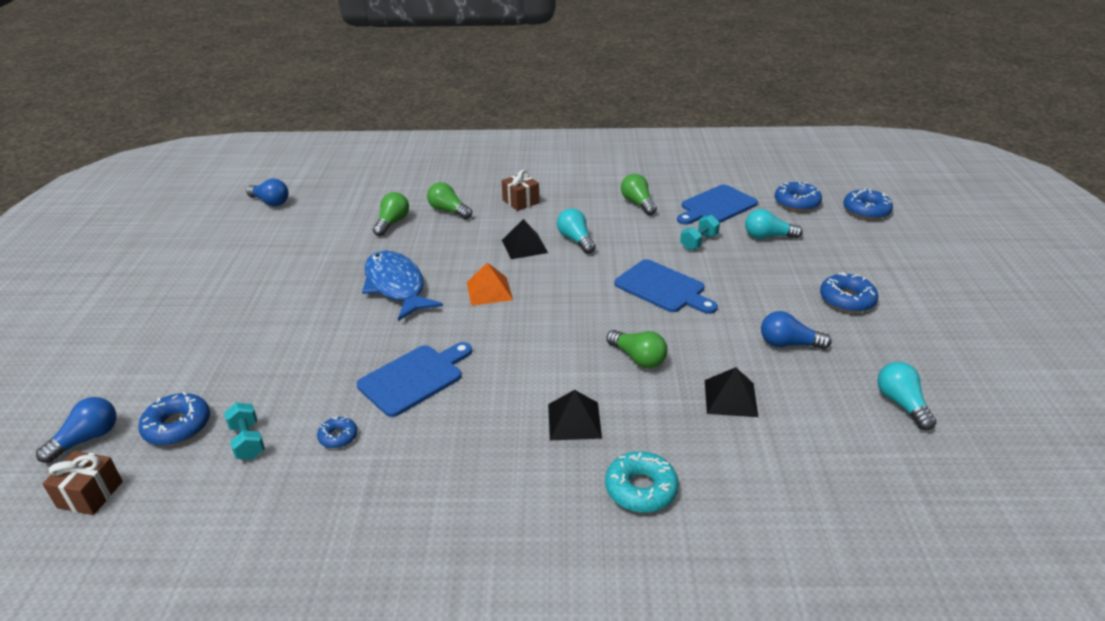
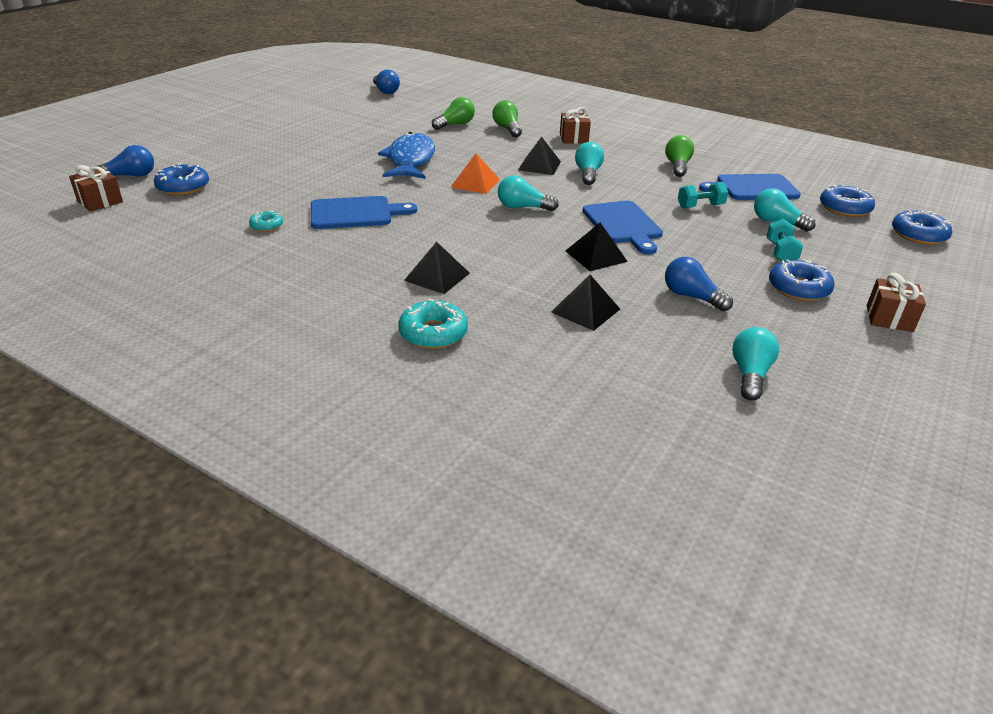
camera: 30 degrees right, 0 degrees up
turquoise dumbbell [224,402,265,460] -> turquoise dumbbell moved to [766,219,803,261]
blue donut [317,416,358,448] -> turquoise donut [249,210,283,232]
green light bulb [607,330,667,368] -> none
none -> turquoise light bulb [498,175,559,211]
none -> black pyramid [566,223,628,271]
none -> brown gift [867,273,926,332]

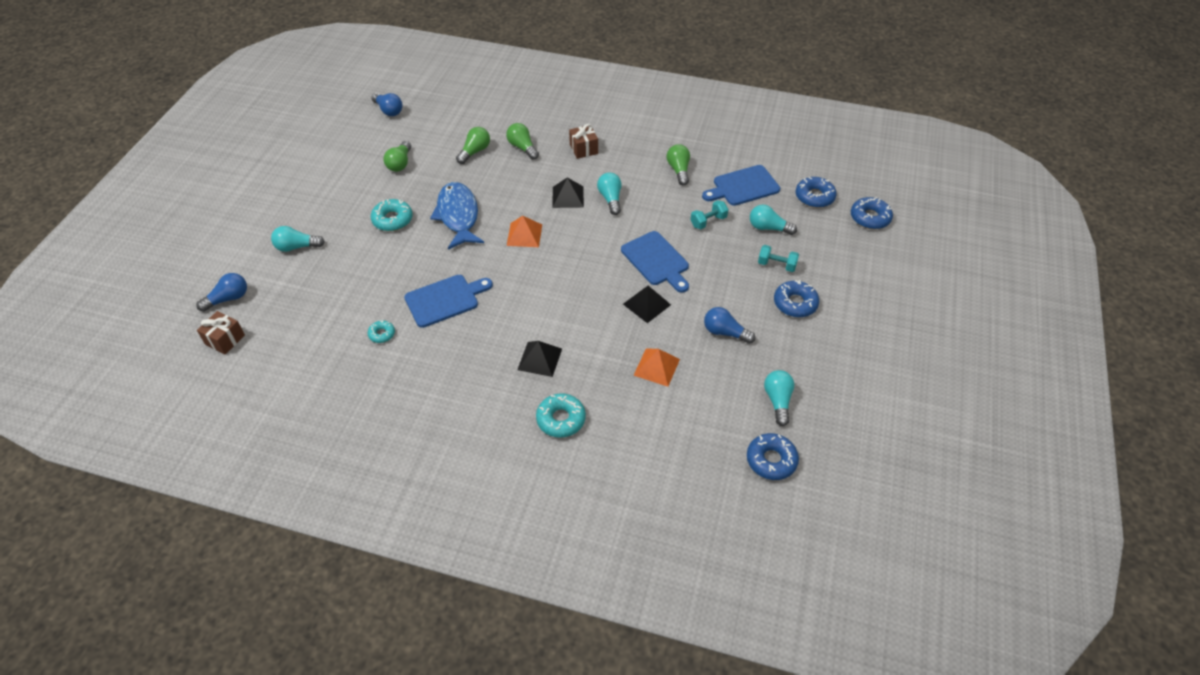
camera: 15 degrees left, 15 degrees up
blue donut [154,163,209,195] -> blue donut moved to [747,433,799,480]
turquoise light bulb [498,175,559,211] -> turquoise light bulb moved to [271,226,325,252]
black pyramid [551,275,620,331] -> orange pyramid [633,348,680,387]
turquoise dumbbell [766,219,803,261] -> turquoise dumbbell turned 60 degrees counterclockwise [758,245,799,272]
brown gift [867,273,926,332] -> none
none -> turquoise donut [371,199,413,231]
none -> green light bulb [384,141,411,172]

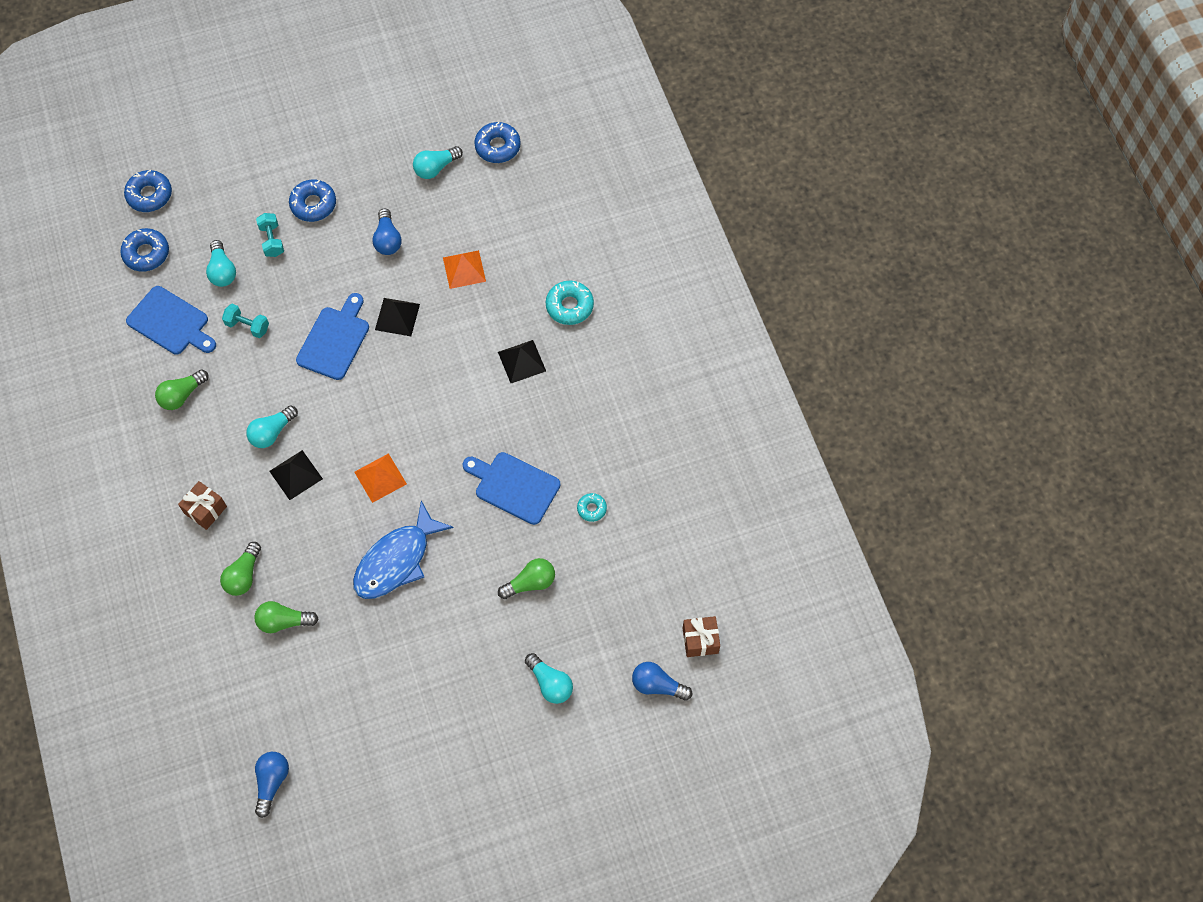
camera: 125 degrees left, 15 degrees up
turquoise donut [371,199,413,231] -> none
green light bulb [384,141,411,172] -> green light bulb moved to [498,558,555,599]

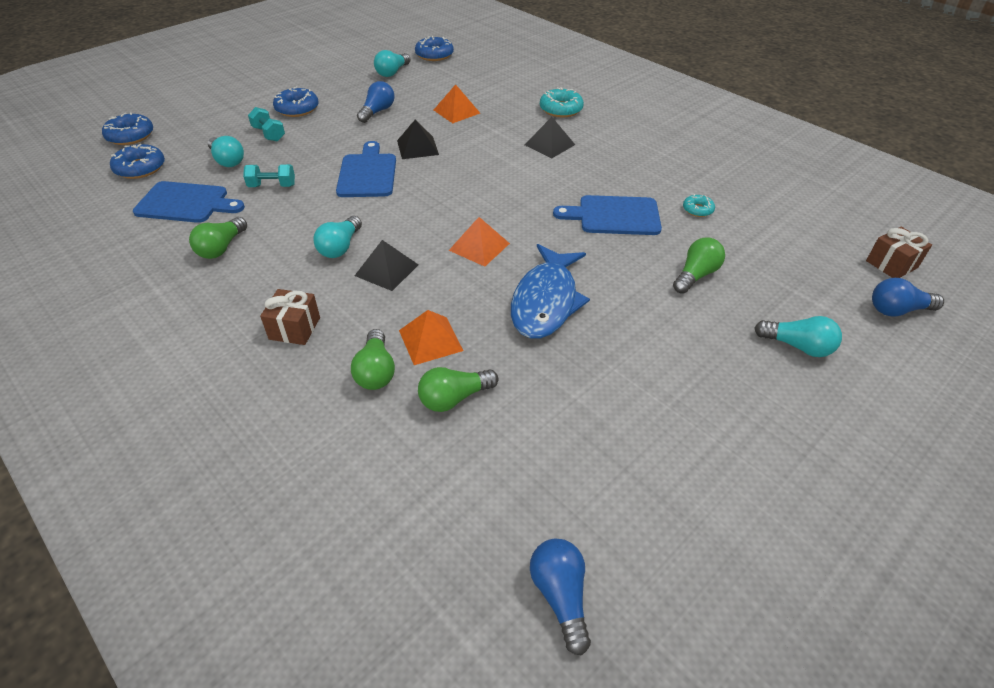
camera: 25 degrees left, 20 degrees down
blue light bulb [372,209,402,255] -> blue light bulb turned 120 degrees counterclockwise [357,81,395,123]
none -> orange pyramid [399,310,463,365]

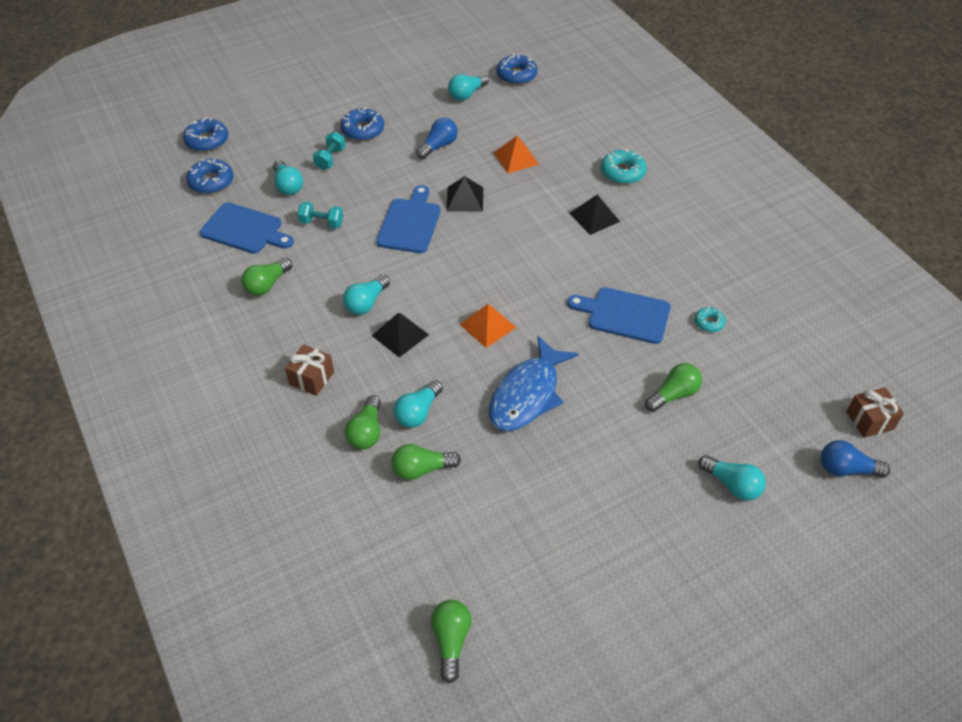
camera: 15 degrees right, 5 degrees up
turquoise dumbbell [248,107,285,142] -> turquoise dumbbell turned 45 degrees clockwise [313,132,346,170]
orange pyramid [399,310,463,365] -> turquoise light bulb [394,380,443,428]
blue light bulb [530,539,591,656] -> green light bulb [431,600,471,683]

